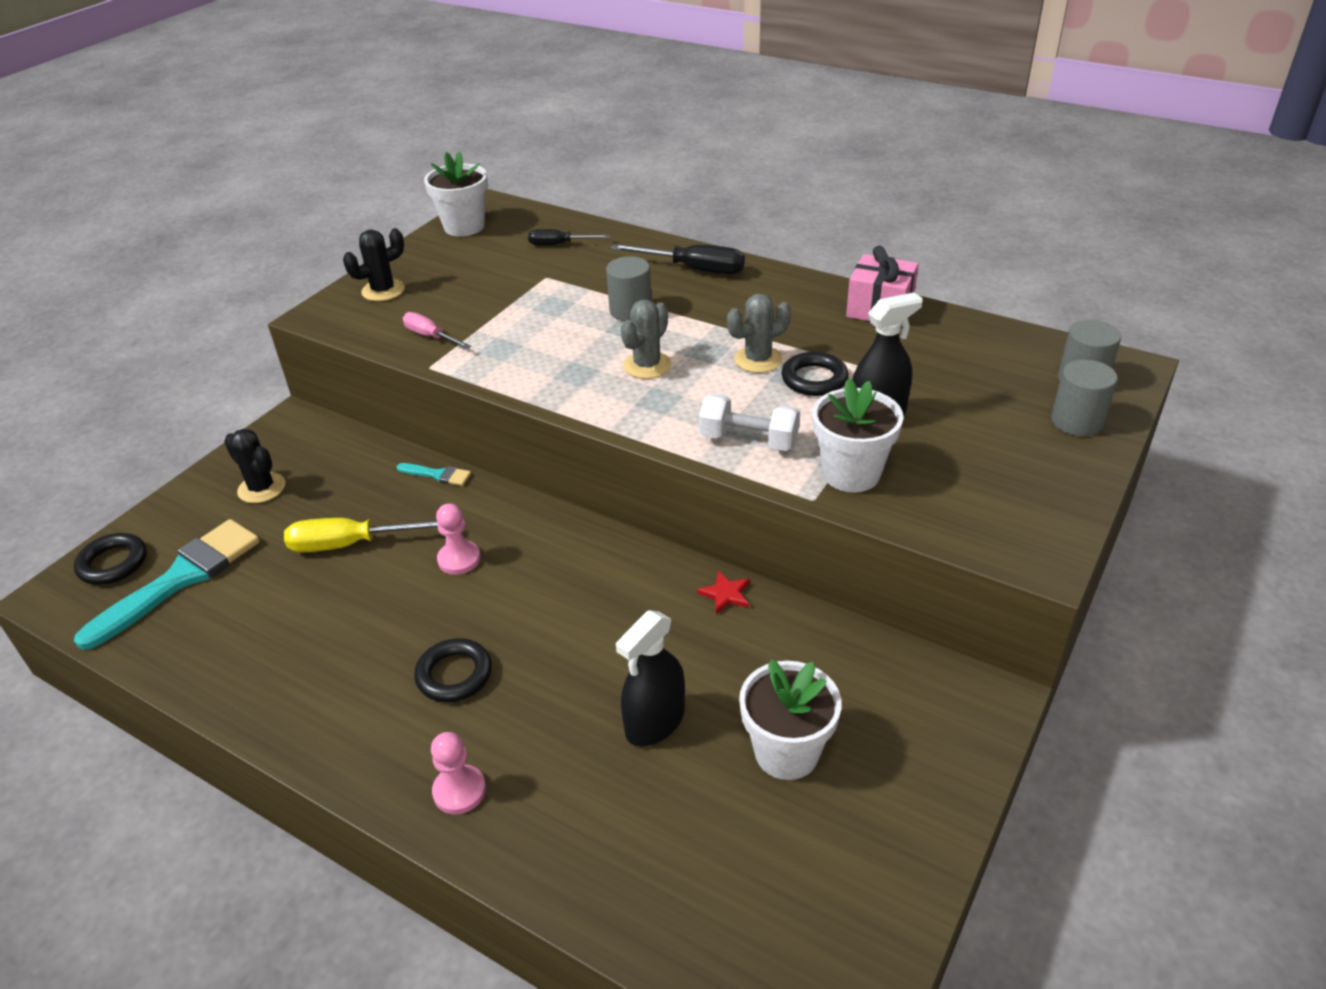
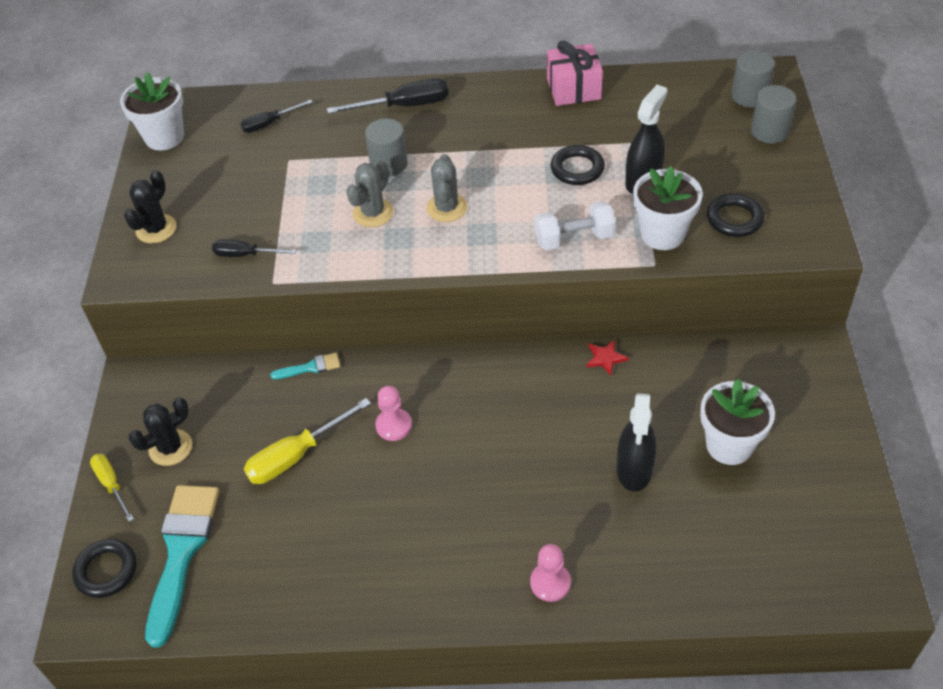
camera: 30 degrees left, 10 degrees up
black cactus [224,429,285,503] -> black cactus turned 45 degrees counterclockwise [128,397,192,466]
pink screwdriver [403,312,471,349] -> black screwdriver [212,239,296,257]
black ring [414,638,492,702] -> black ring moved to [707,193,765,237]
grey cactus [727,294,791,373] -> grey cactus moved to [346,161,394,227]
none -> yellow screwdriver [90,454,134,522]

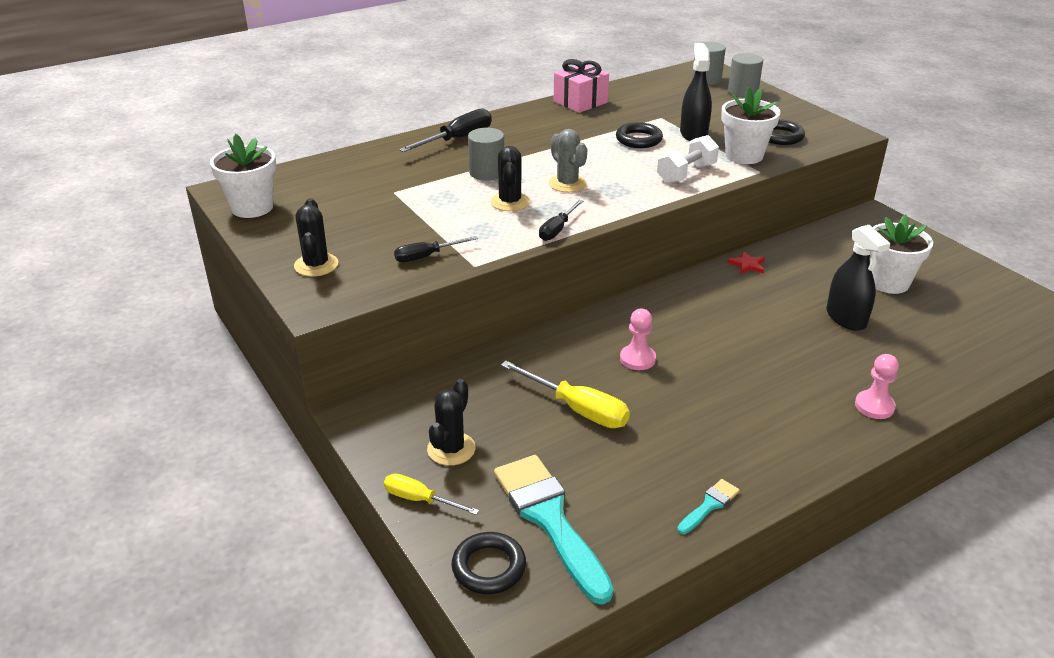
camera: 35 degrees left, 15 degrees down
black screwdriver [240,100,313,133] -> black screwdriver moved to [539,200,583,241]
yellow screwdriver [244,398,371,484] -> yellow screwdriver turned 75 degrees counterclockwise [501,361,630,428]
turquoise brush [270,352,340,379] -> turquoise brush moved to [677,479,740,534]
grey cactus [346,161,394,227] -> black cactus [490,146,530,211]

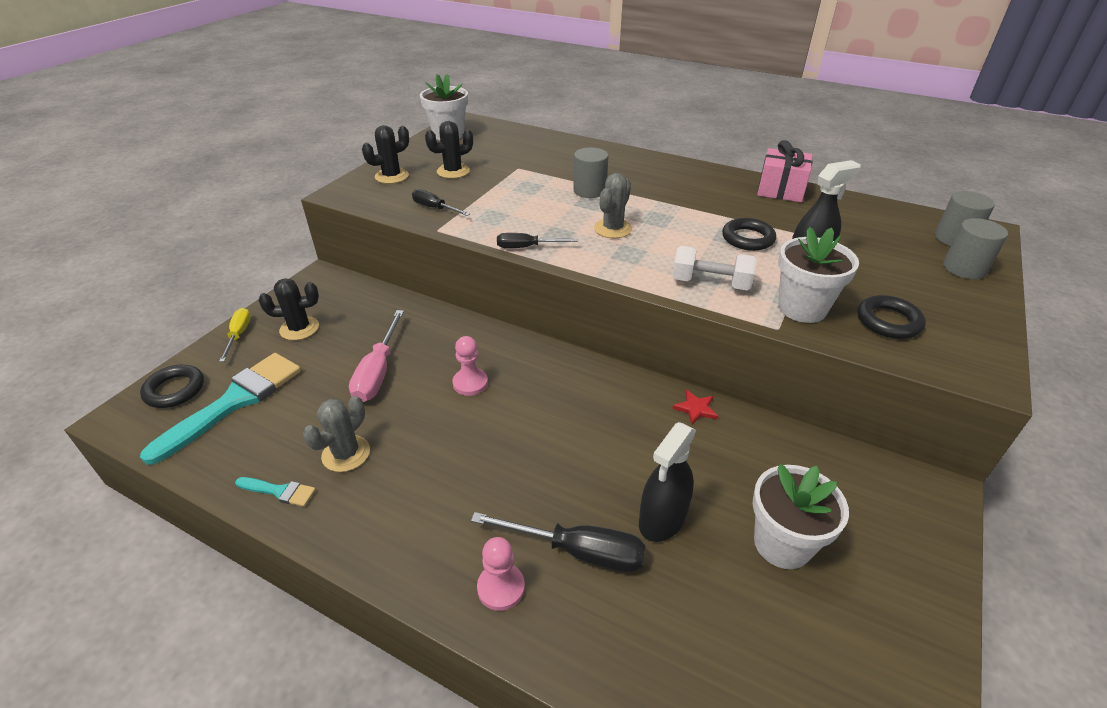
camera: 60 degrees right, 5 degrees up
black screwdriver [399,108,492,152] -> black screwdriver moved to [471,512,646,572]
black cactus [490,146,530,211] -> black cactus moved to [425,121,473,179]
yellow screwdriver [501,361,630,428] -> pink screwdriver [349,310,404,402]
none -> grey cactus [303,396,370,472]

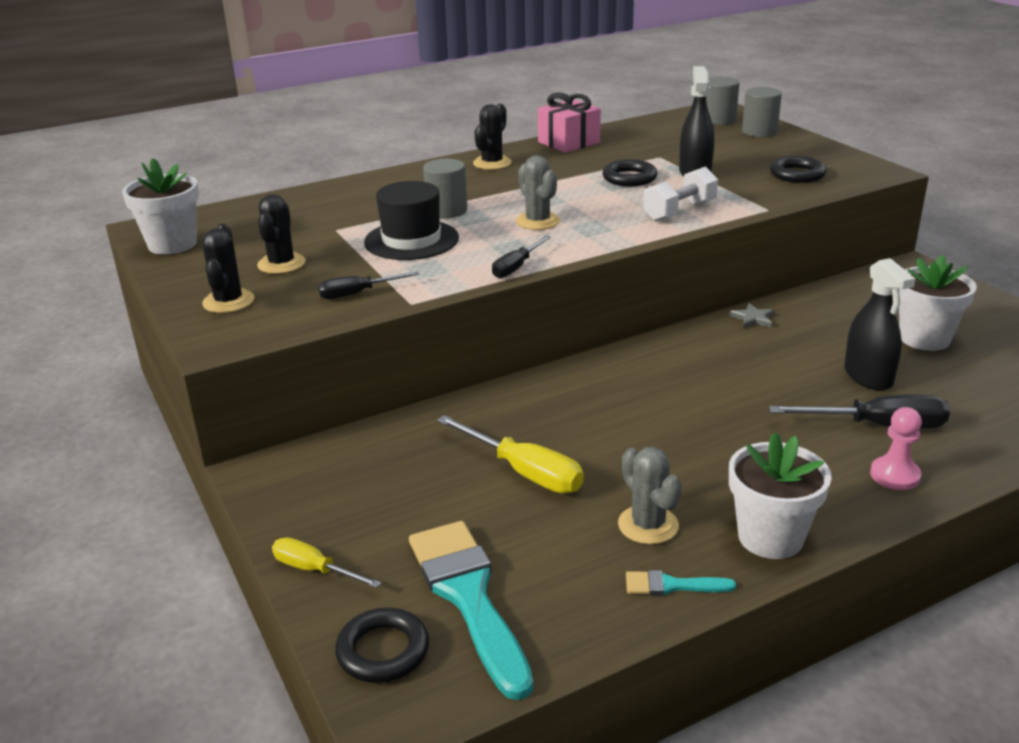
camera: 55 degrees left, 10 degrees down
turquoise brush [235,477,316,507] -> turquoise brush turned 135 degrees counterclockwise [626,570,736,596]
black cactus [258,278,319,340] -> black cactus moved to [473,104,512,170]
pink screwdriver [349,310,404,402] -> yellow screwdriver [437,415,584,493]
pink pawn [452,336,488,396] -> none
black screwdriver [471,512,646,572] -> black screwdriver turned 45 degrees clockwise [769,395,950,428]
red star [672,390,718,425] -> grey star [729,303,775,328]
white flower pot [778,227,859,323] -> white flower pot moved to [729,432,832,559]
none -> black hat [364,181,459,260]

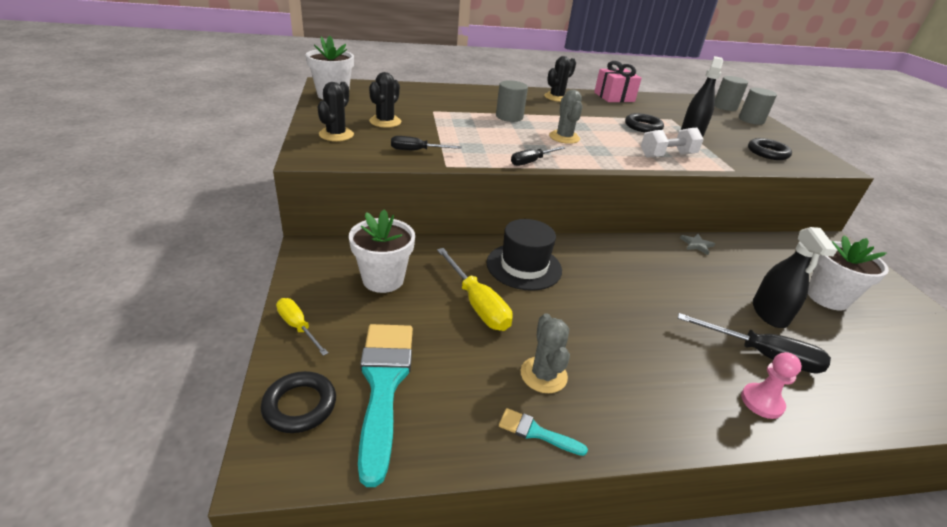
camera: 15 degrees right, 5 degrees up
black hat [364,181,459,260] -> black hat moved to [487,219,562,291]
white flower pot [729,432,832,559] -> white flower pot moved to [349,210,415,293]

